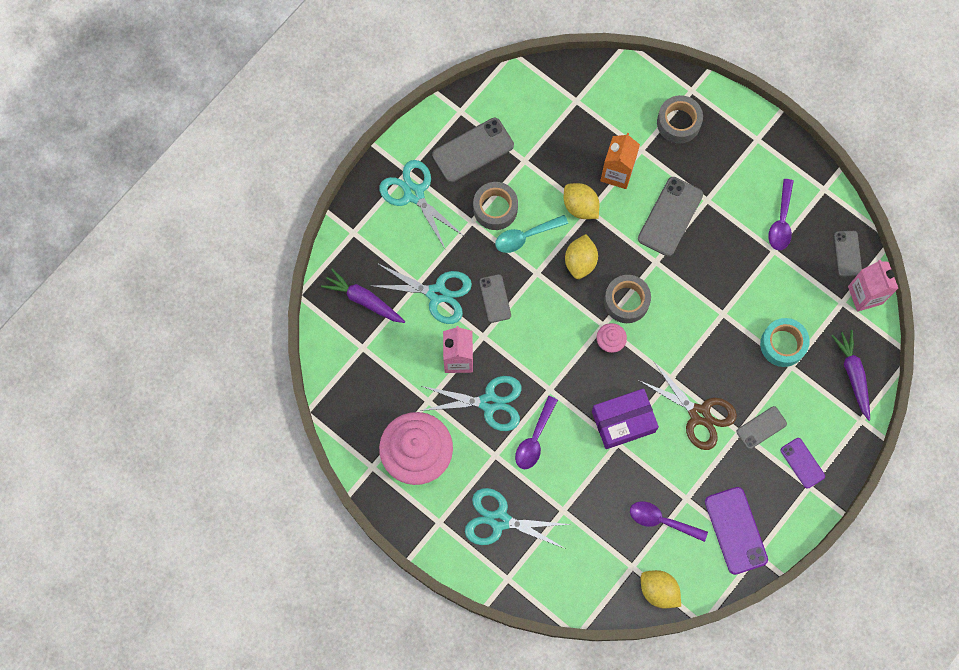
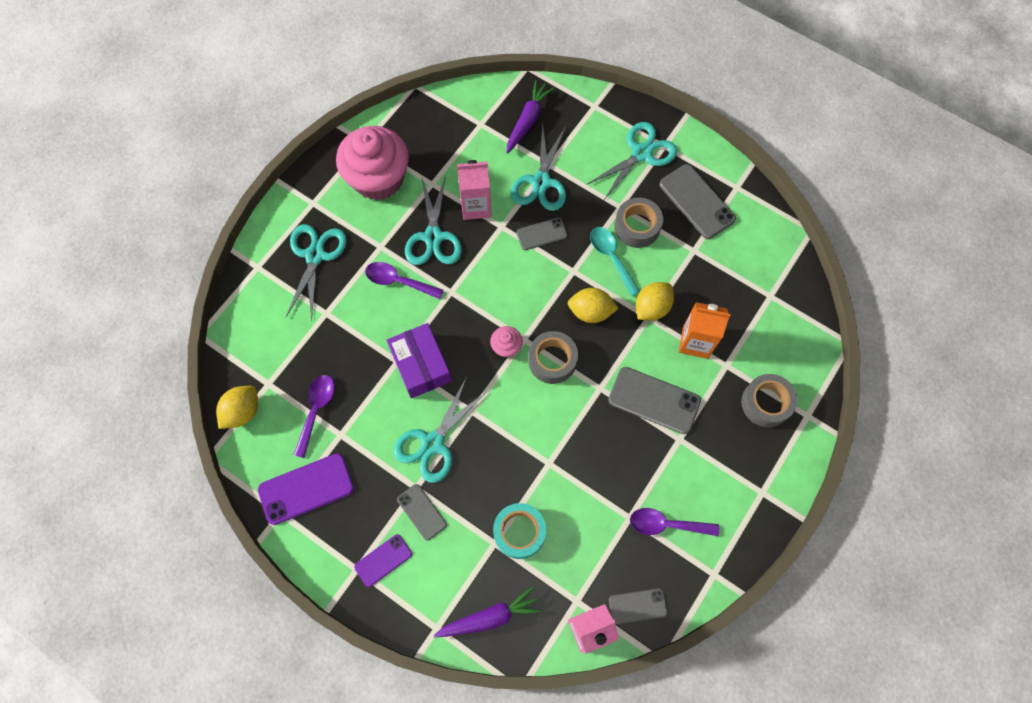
camera: 85 degrees right, 5 degrees down
brown scissors [638,361,737,450] -> turquoise scissors [394,377,488,483]

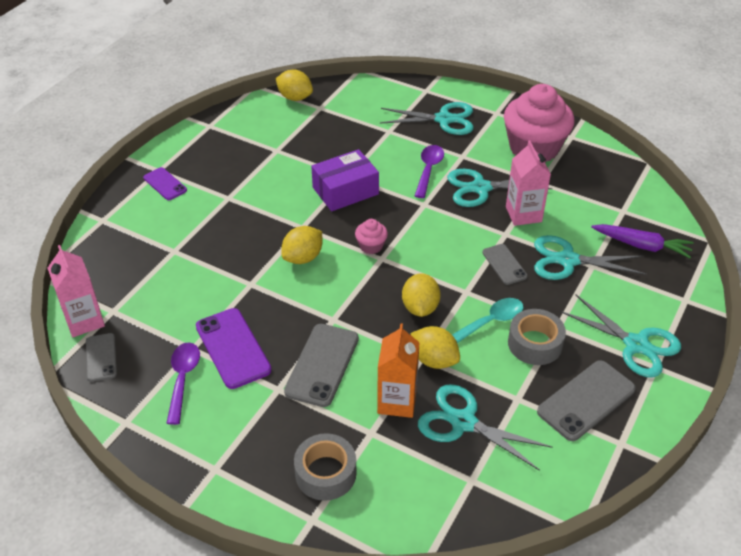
camera: 85 degrees right, 25 degrees down
purple phone [258,453,354,525] -> purple phone moved to [196,308,272,389]
purple spoon [294,375,335,458] -> none
turquoise scissors [394,377,488,483] -> turquoise scissors moved to [418,384,552,471]
grey phone [397,484,447,540] -> none
purple carrot [434,586,542,637] -> none
turquoise tape [493,503,546,559] -> none
grey tape [528,331,578,384] -> none
none -> yellow lemon [281,226,322,264]

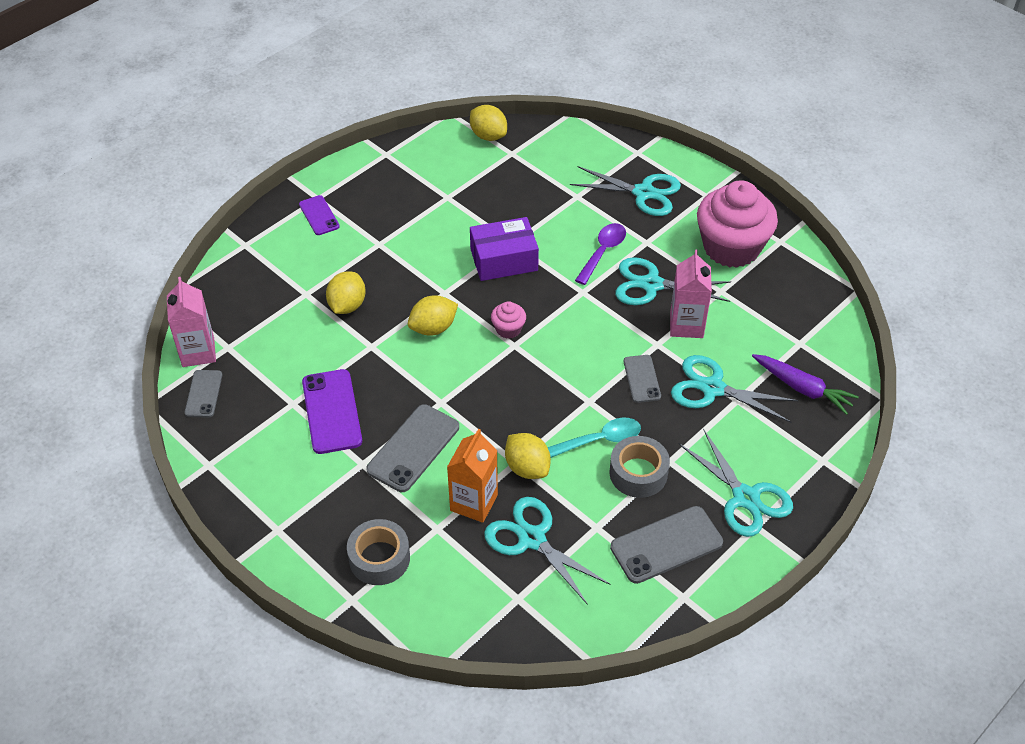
camera: 15 degrees right, 5 degrees up
purple spoon [166,342,200,425] -> none
yellow lemon [402,273,441,317] -> yellow lemon moved to [326,271,366,314]

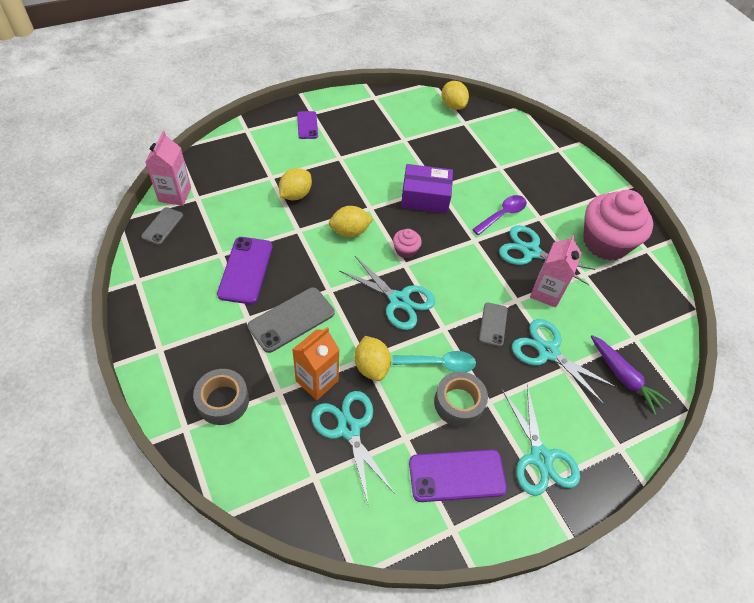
camera: 15 degrees right, 5 degrees up
turquoise scissors [570,166,681,216] -> turquoise scissors moved to [340,256,435,330]
grey phone [610,506,723,584] -> purple phone [409,450,507,502]

